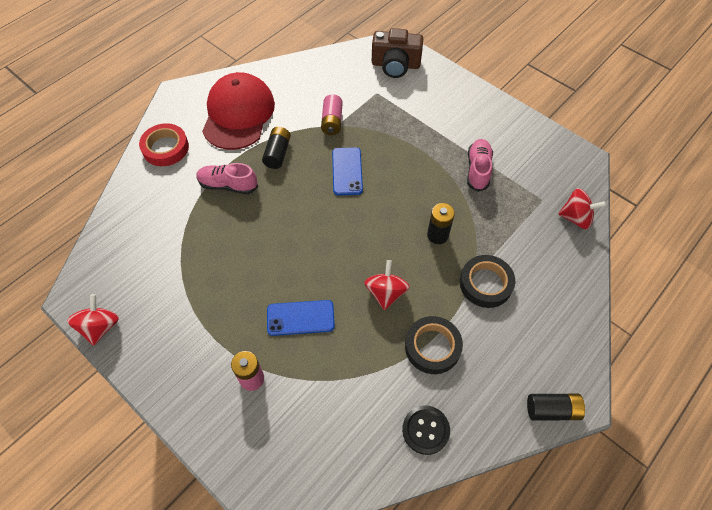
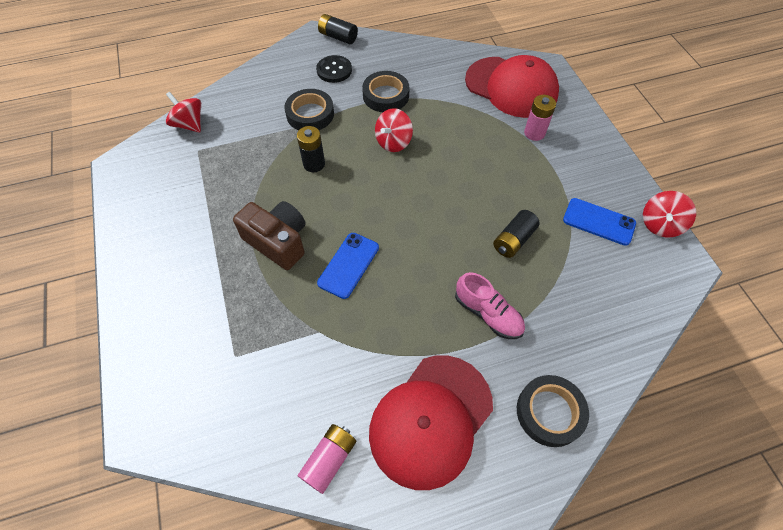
camera: 150 degrees left, 0 degrees up
red tape [139,123,189,166] -> black tape [517,375,589,447]
black battery [262,127,291,169] -> black battery moved to [493,210,540,258]
blue phone [267,300,335,336] -> blue phone moved to [563,198,636,246]
pink battery [321,94,343,135] -> pink battery moved to [298,424,356,494]
brown camera [372,28,423,78] -> brown camera moved to [233,201,306,270]
black button [402,405,450,455] -> black button moved to [316,55,352,83]
pink shoe [467,139,493,192] -> none
none -> red cap [465,55,559,118]

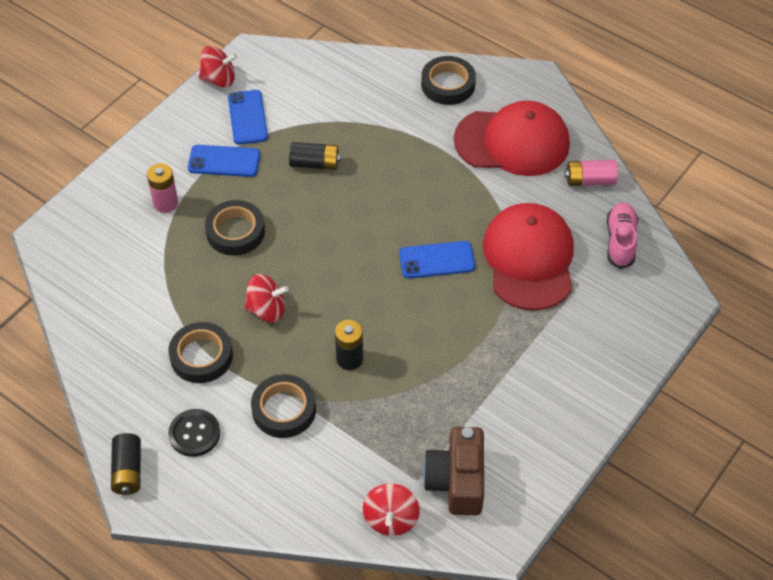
camera: 125 degrees left, 5 degrees down
brown camera [233,201,306,270] -> brown camera moved to [423,427,484,515]
pink shoe [455,272,525,339] -> pink shoe moved to [607,202,638,269]
red cap [465,55,559,118] -> red cap moved to [483,203,574,311]
none -> blue phone [188,145,260,177]
none -> black tape [205,200,265,256]

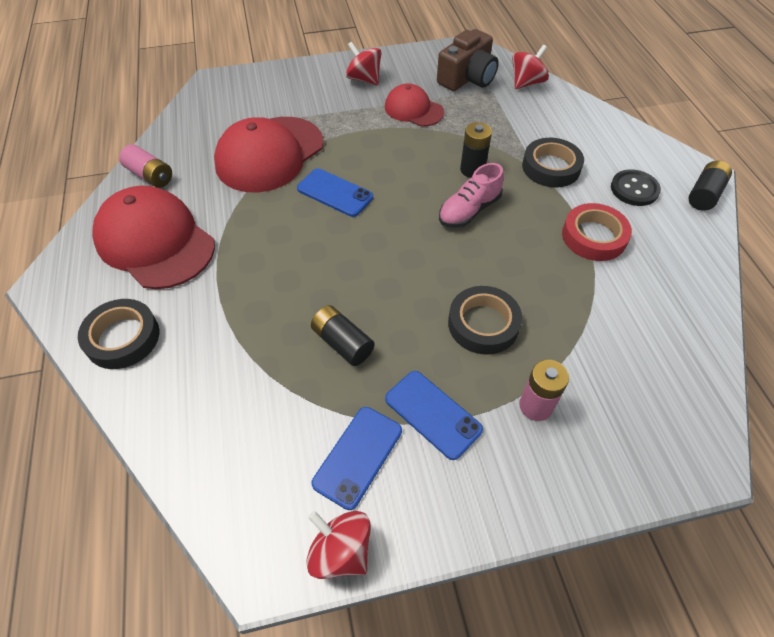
camera: 140 degrees left, 0 degrees up
black tape [168,322,233,383] -> red tape [562,203,632,261]
red spinning top [244,274,289,322] -> red spinning top moved to [346,41,381,85]
pink shoe [607,202,638,269] -> pink shoe moved to [439,163,504,228]
none -> red cap [385,83,444,127]

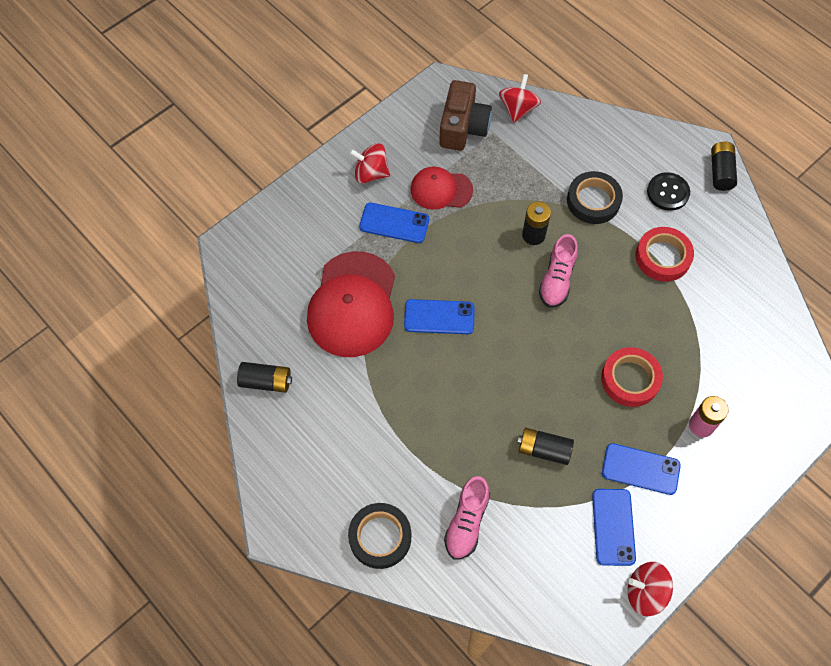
camera: 30 degrees left, 10 degrees up
red cap [92,186,215,289] -> none
pink battery [119,144,172,188] -> black battery [237,362,292,393]
black tape [448,286,522,355] -> red tape [601,347,663,407]
none -> blue phone [359,203,429,243]
none -> pink shoe [444,476,490,559]

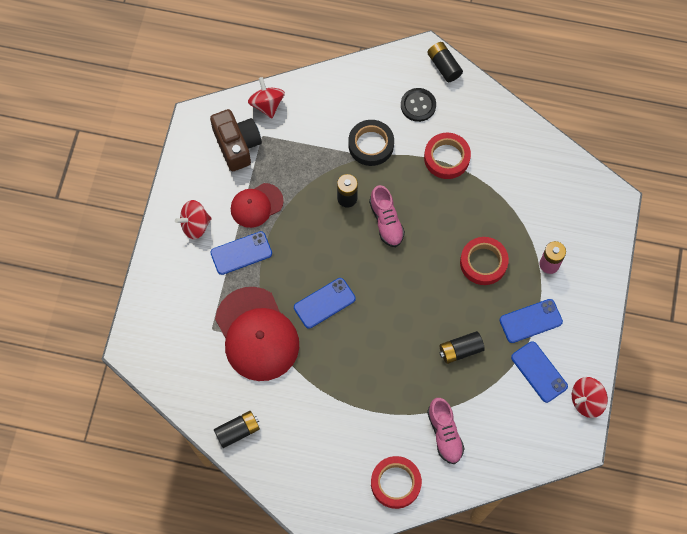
camera: 35 degrees left, 5 degrees up
black tape [348,503,411,569] -> red tape [371,456,422,509]

